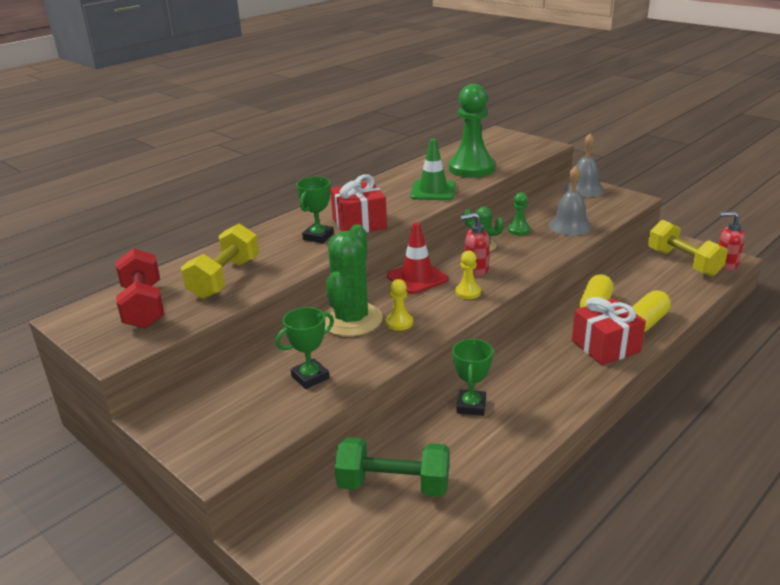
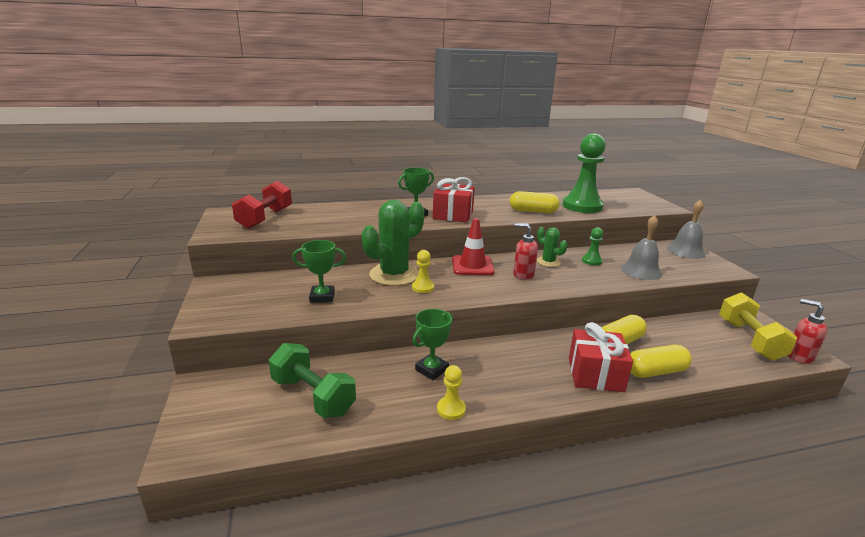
camera: 30 degrees right, 5 degrees down
yellow dumbbell [181,224,259,299] -> none
green traffic cone [410,138,456,200] -> yellow capsule [510,191,560,213]
yellow pawn [455,251,481,299] -> yellow pawn moved to [437,365,466,420]

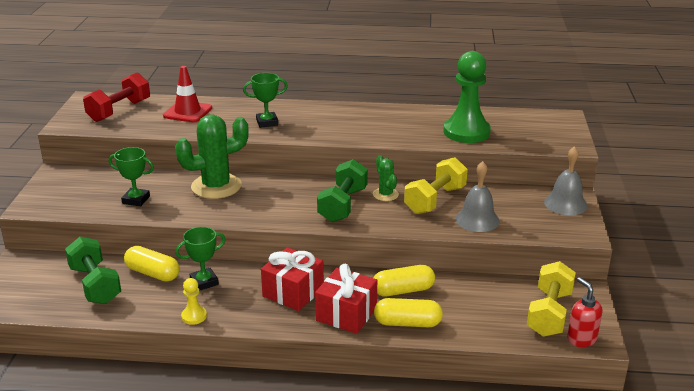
camera: 20 degrees right, 5 degrees up
yellow pawn [412,250,434,293] -> none
red gift [433,177,475,223] -> red gift moved to [261,247,324,311]
red traffic cone [452,218,495,275] -> red traffic cone moved to [163,66,212,123]
yellow capsule [510,191,560,213] -> yellow capsule moved to [124,246,180,282]
red soap dispenser [513,223,538,280] -> green dumbbell [317,159,368,222]
green pawn [582,227,603,266] -> yellow dumbbell [404,157,468,214]

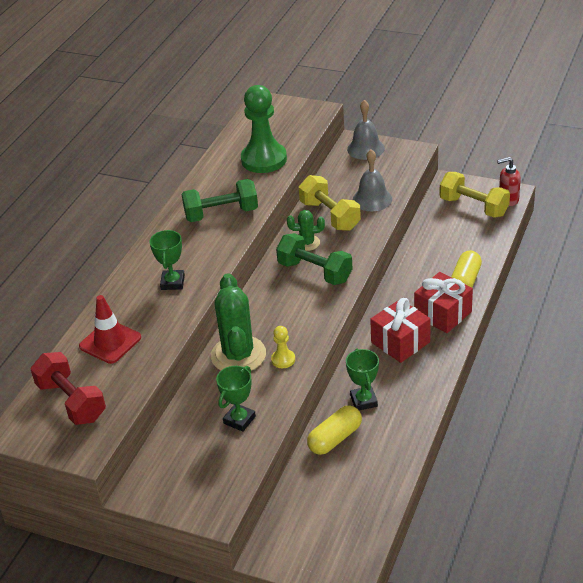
camera: 70 degrees left, 10 degrees up
green dumbbell [65,237,121,304] -> green dumbbell moved to [182,179,258,222]
yellow pawn [181,278,207,325] -> yellow pawn moved to [271,326,295,368]
yellow capsule [373,265,435,296] -> none

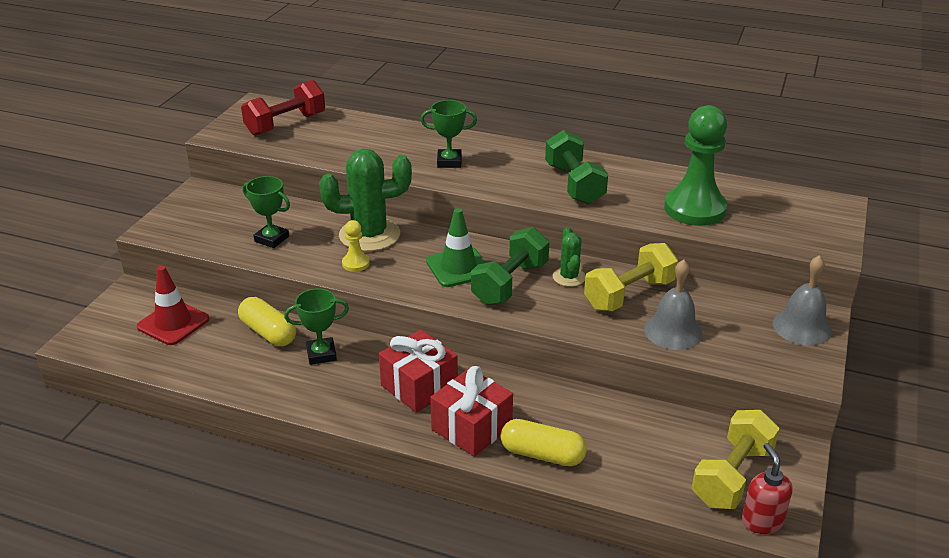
camera: 85 degrees right, 5 degrees down
red traffic cone [79,295,141,364] -> red traffic cone moved to [137,266,209,345]
none -> green traffic cone [426,208,486,287]

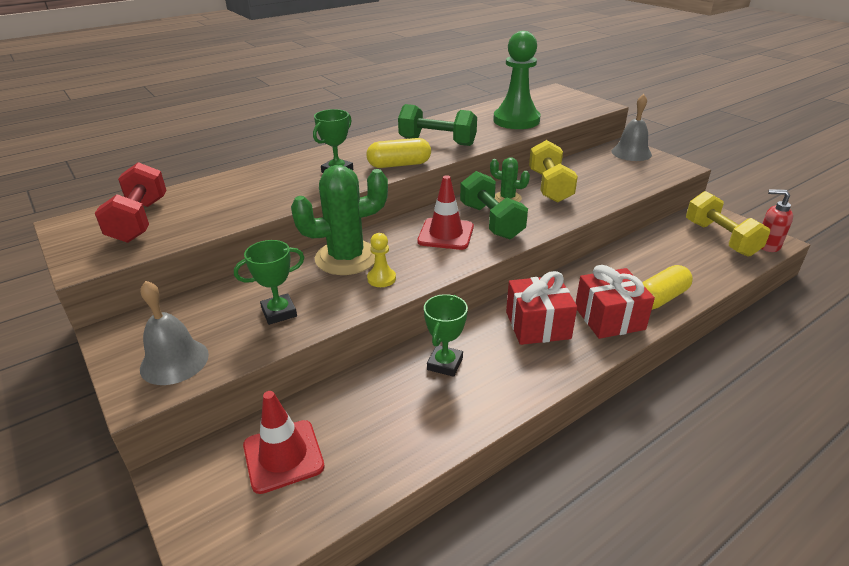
camera: 55 degrees left, 0 degrees up
yellow capsule [238,297,296,346] -> yellow capsule moved to [366,138,431,168]
green cactus [319,149,412,252] -> green cactus turned 45 degrees clockwise [291,165,388,275]
green traffic cone [426,208,486,287] -> red traffic cone [417,175,474,250]
grey bell [644,259,702,350] -> grey bell moved to [140,281,209,385]

